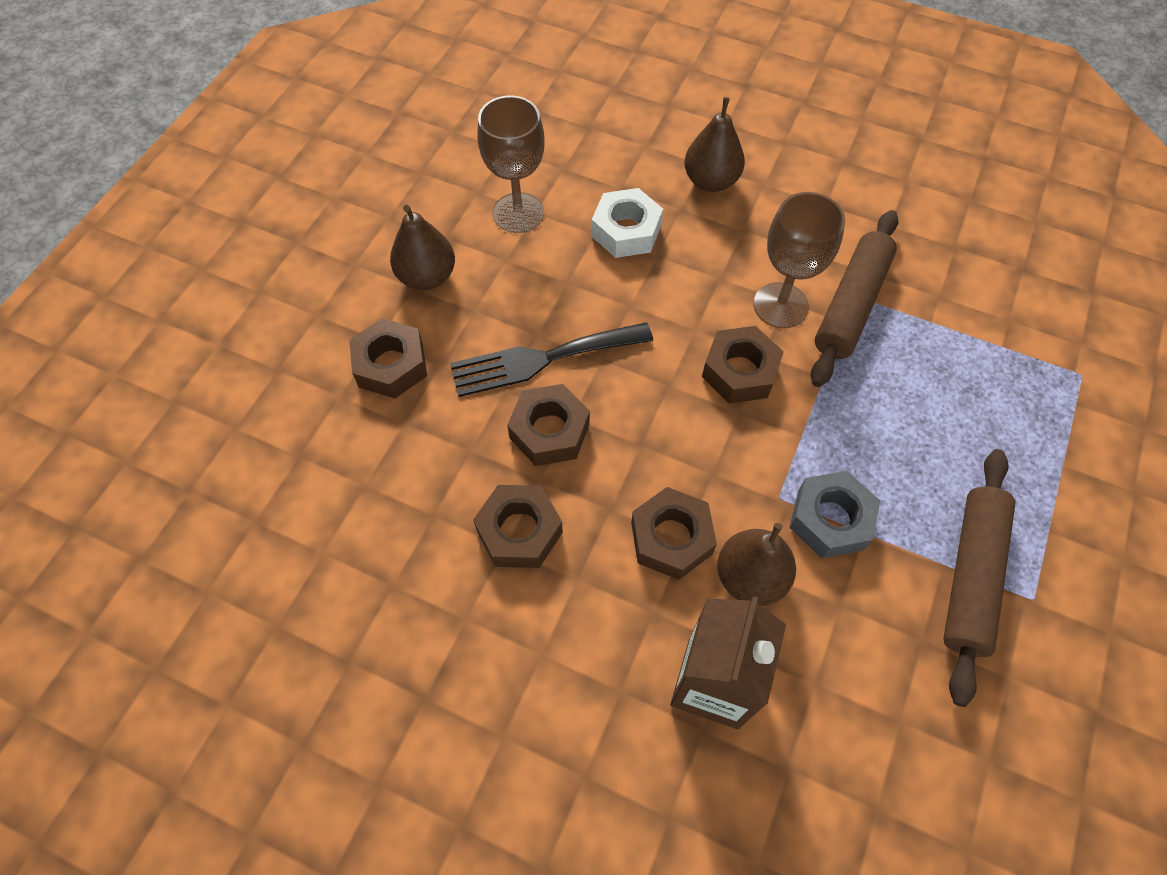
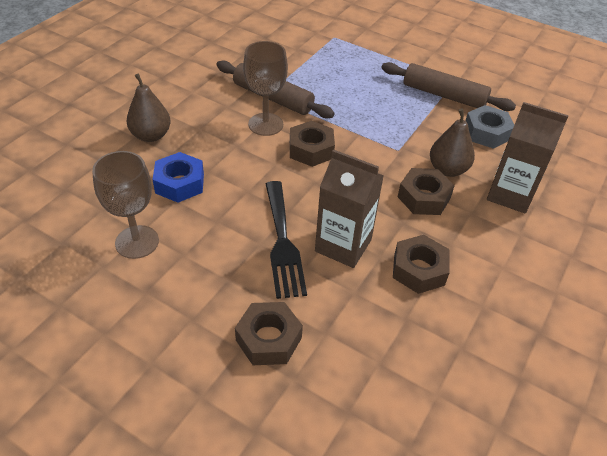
camera: 85 degrees left, 15 degrees down
brown pear [390,205,455,290] -> none
brown nut [507,384,590,466] -> brown carton [315,149,384,268]
white nut [591,188,663,258] -> blue nut [152,152,204,203]
grey nut [789,471,880,559] -> grey nut moved to [465,105,514,149]

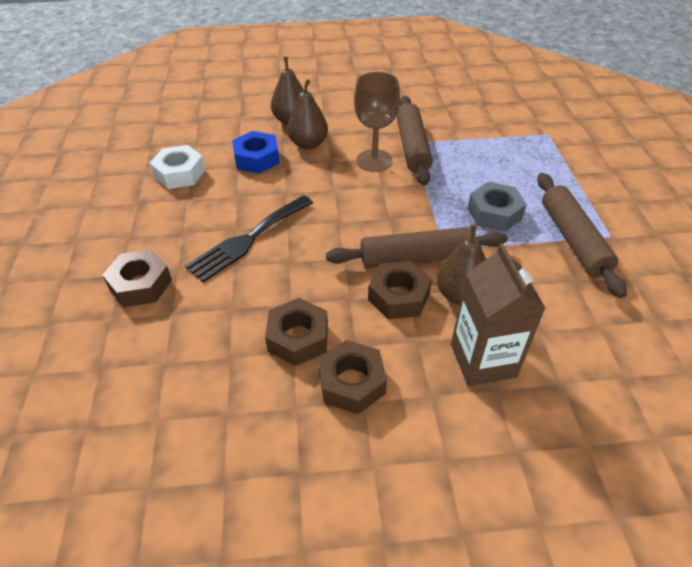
camera: 55 degrees right, 0 degrees up
brown goblet [92,151,159,259] -> white nut [150,145,205,189]
brown nut [290,121,335,167] -> brown nut moved to [318,340,387,414]
brown carton [315,149,384,268] -> none
grey nut [465,105,514,149] -> grey nut moved to [468,182,527,232]
none -> brown pear [287,79,328,149]
none -> brown rolling pin [326,227,508,268]

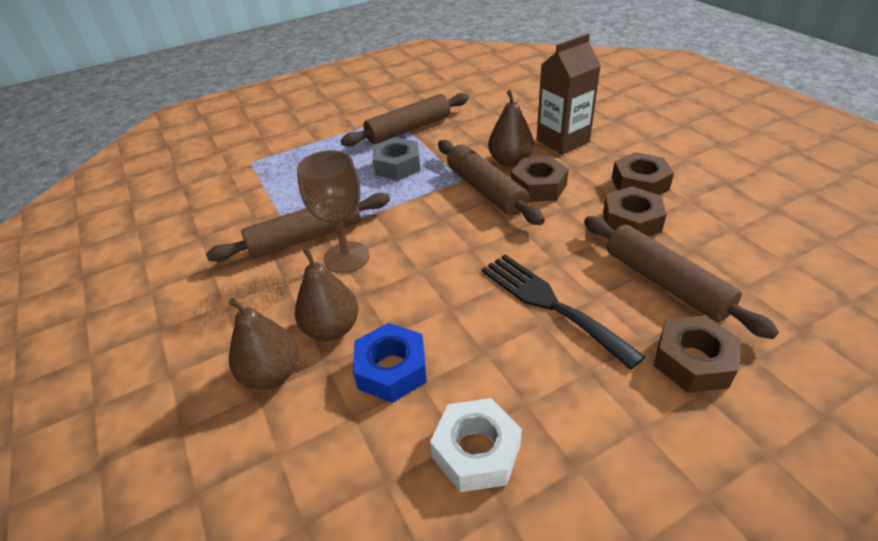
camera: 110 degrees left, 5 degrees down
black fork [185,195,313,282] -> black fork turned 150 degrees counterclockwise [481,254,646,370]
none -> brown rolling pin [584,216,779,339]

